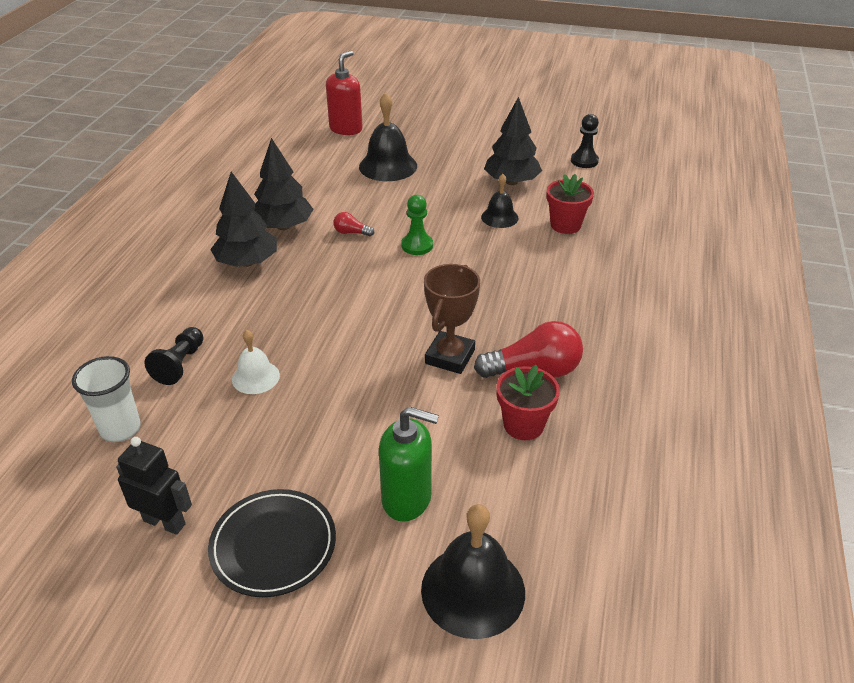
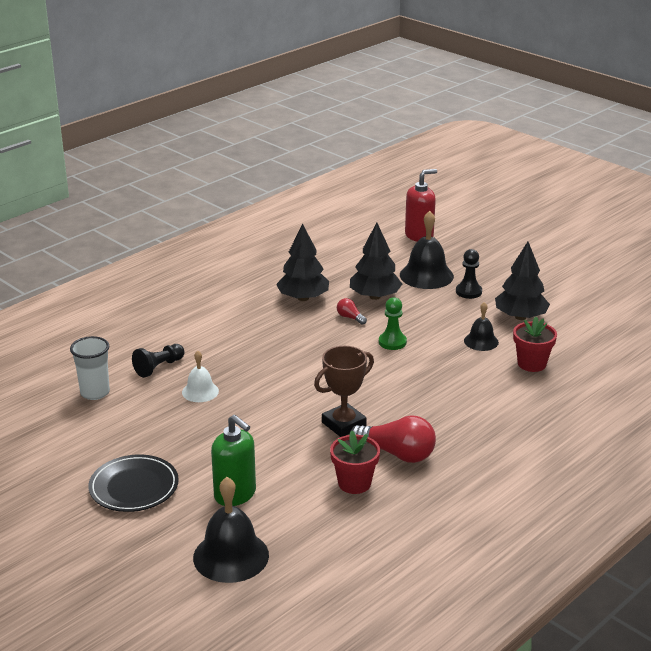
camera: 30 degrees right, 10 degrees down
black robot [116,437,192,535] -> none
black tree [210,172,277,267] -> black tree moved to [350,223,402,300]
black pawn [571,114,599,168] -> black pawn moved to [456,249,482,299]

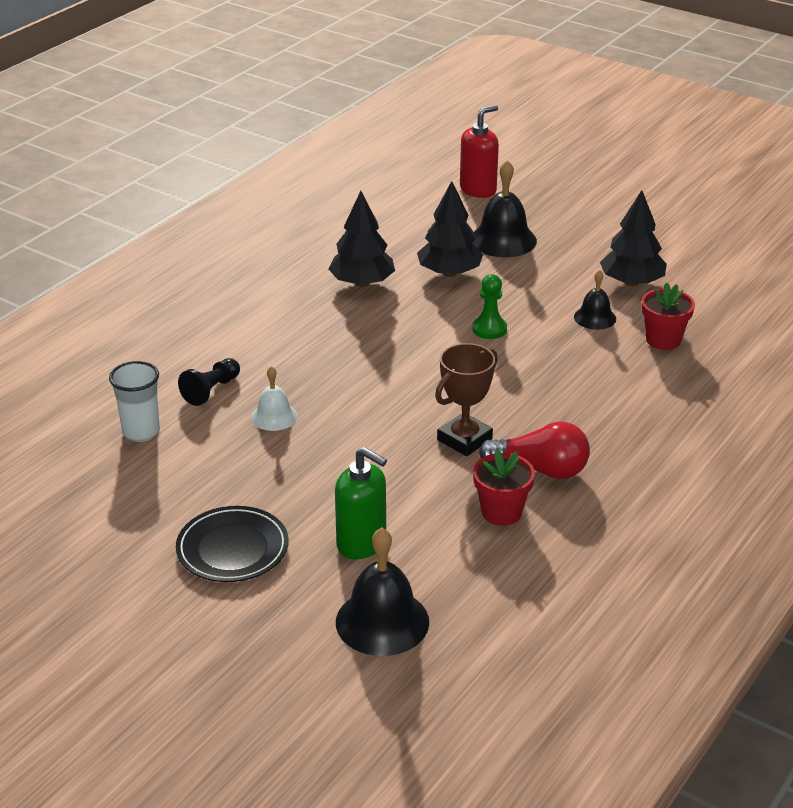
camera: 10 degrees left, 5 degrees up
red light bulb [337,298,367,325] -> none
black pawn [456,249,482,299] -> none

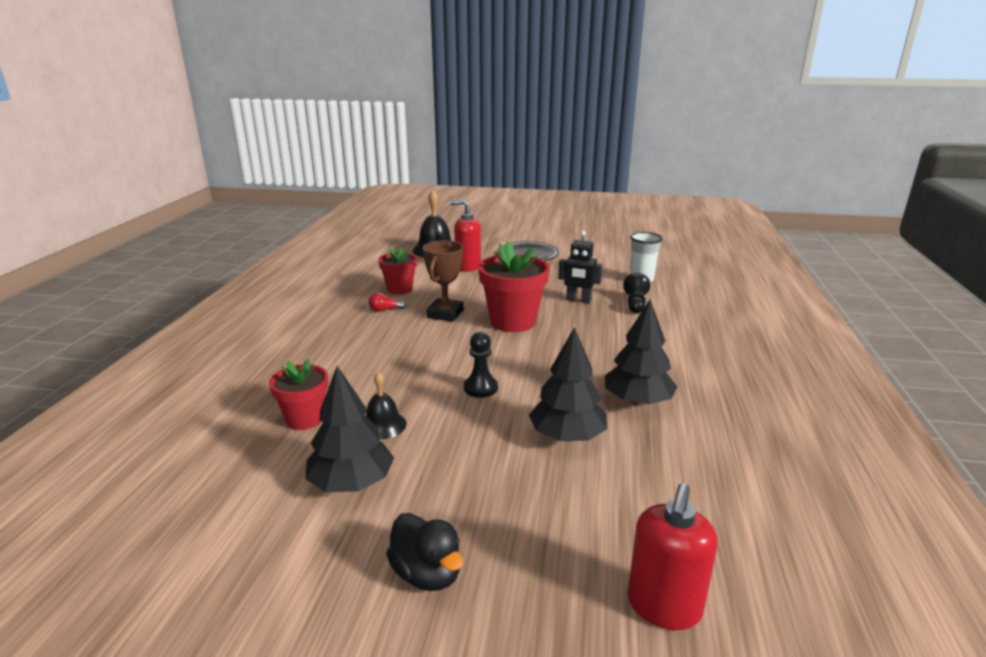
camera: 155 degrees right, 10 degrees down
white bell [251,366,297,431] -> black robot [558,231,603,303]
green soap dispenser [335,447,387,560] -> red soap dispenser [450,199,481,272]
black bell [472,160,537,257] -> none
green pawn [472,274,507,339] -> black pawn [464,332,498,398]
red light bulb [479,422,590,479] -> red light bulb [369,293,406,312], size x0.48
none -> black duck [386,513,463,591]
none -> red flower pot [478,241,550,332]

